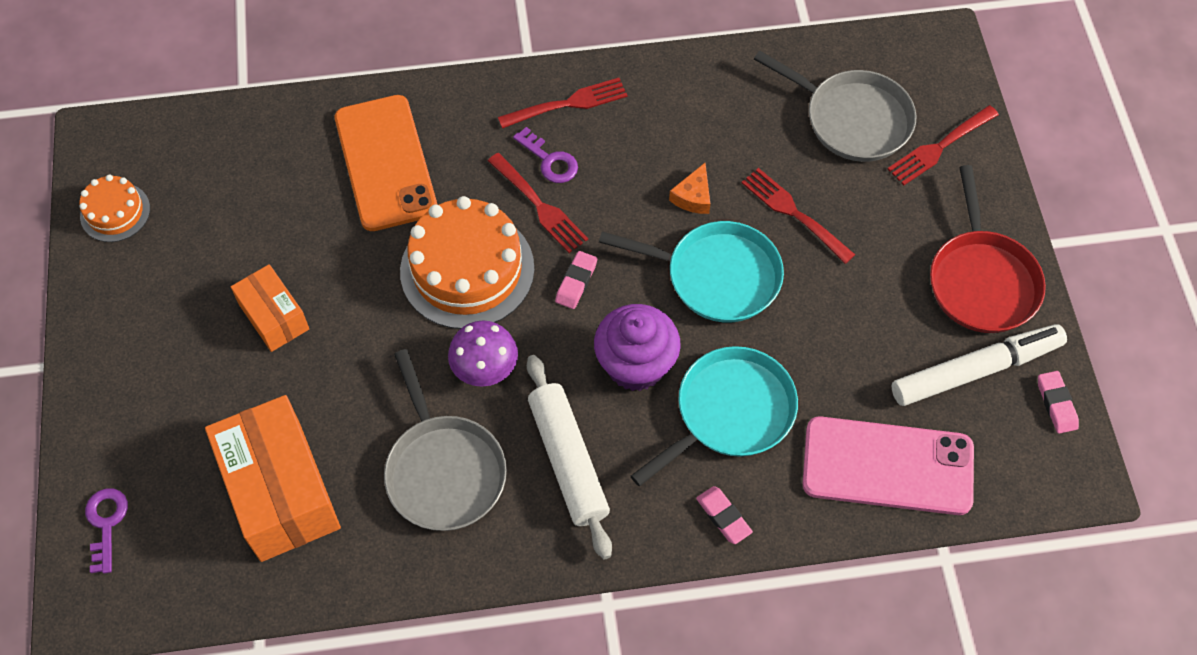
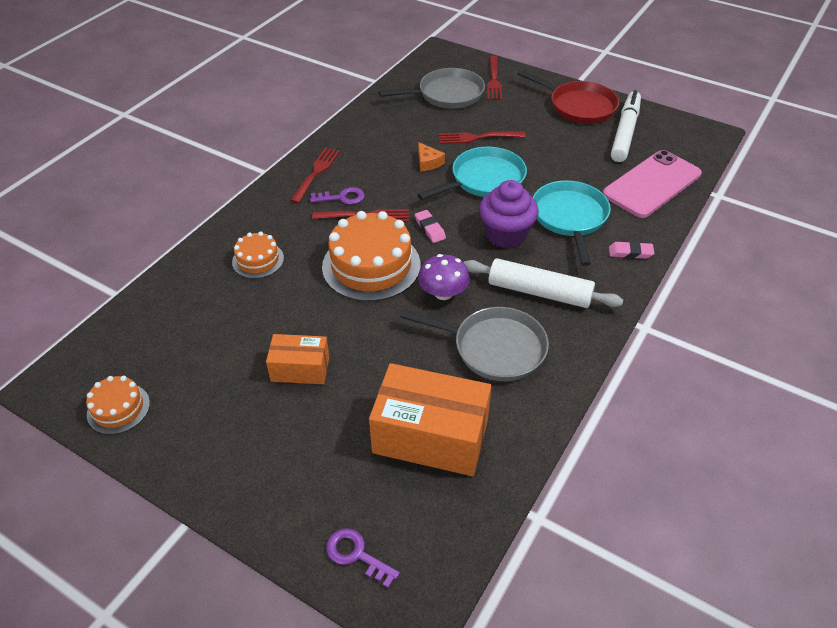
camera: 50 degrees left, 15 degrees down
orange phone [335,95,437,231] -> orange cake [232,232,284,279]
pink eraser [1038,371,1079,434] -> none

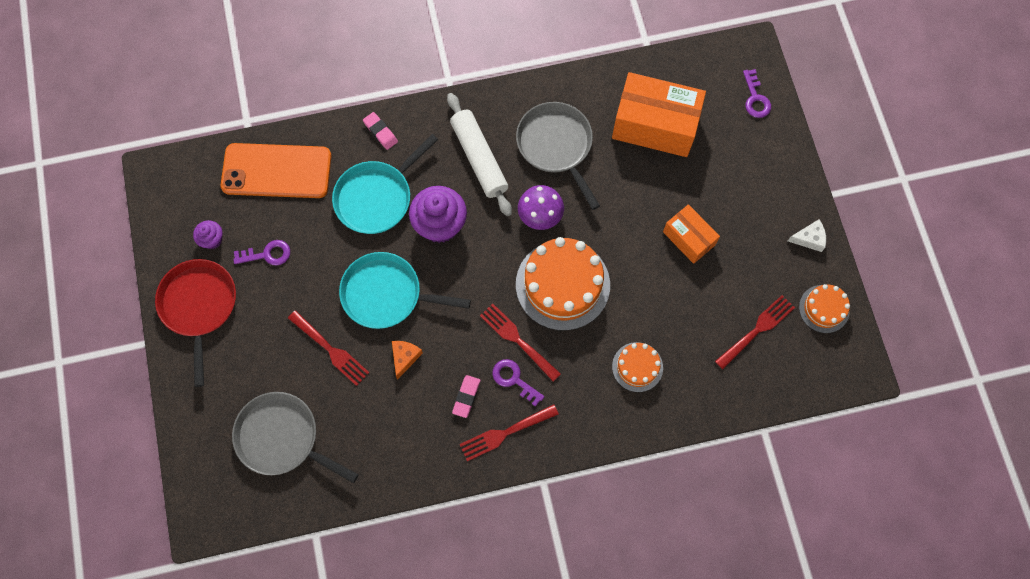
camera: 135 degrees left, 25 degrees up
orange box [369,363,492,476] -> orange box turned 45 degrees counterclockwise [612,72,706,157]
pink eraser [415,210,446,243] -> pink eraser moved to [452,375,481,418]
red fork [487,56,502,100] -> red fork moved to [715,295,795,369]
pink phone [603,150,702,218] -> orange phone [221,143,331,198]
white marker [611,90,641,162] -> purple cupcake [193,220,222,249]
none -> purple key [233,240,290,266]
none -> white cheese [788,219,826,252]

